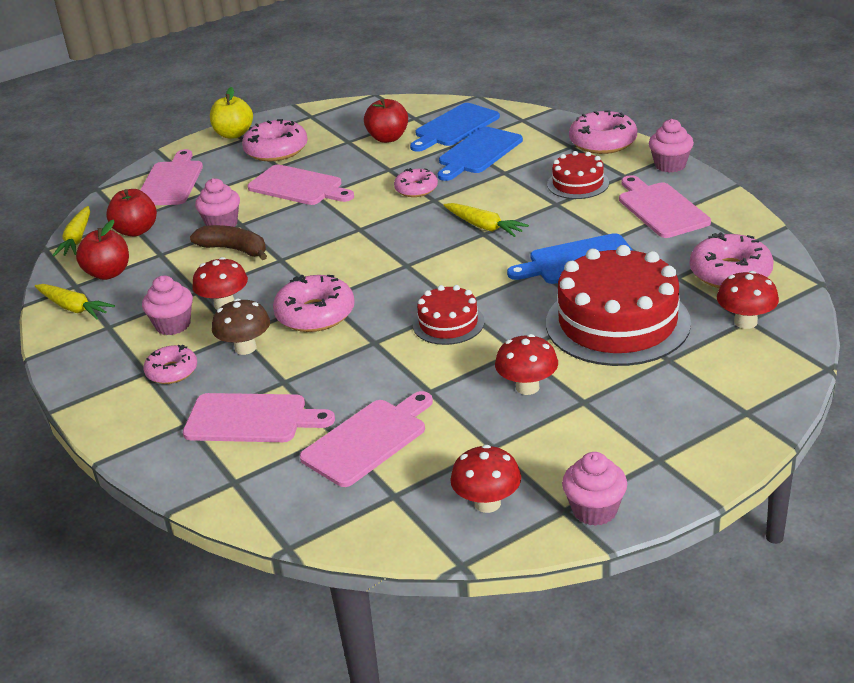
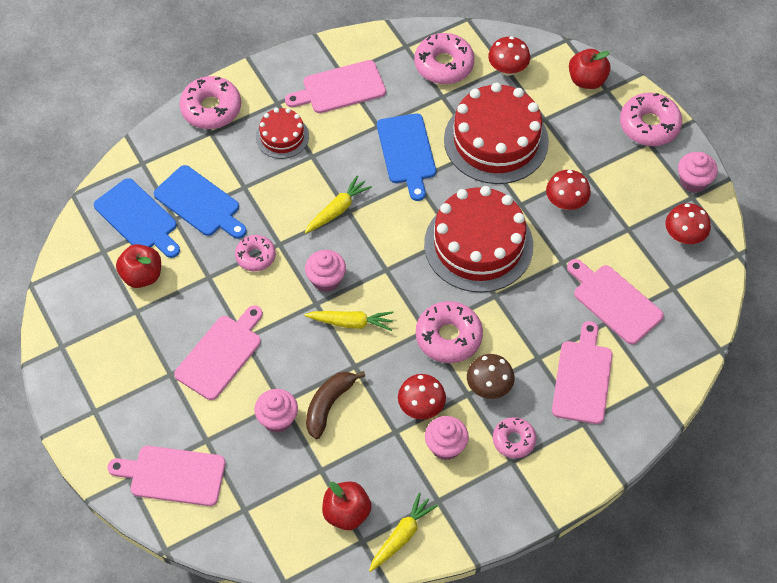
camera: 90 degrees left, 25 degrees up
yellow carrot [53,206,90,257] -> yellow carrot moved to [304,311,393,331]
red apple [106,189,157,237] -> red apple moved to [569,49,611,89]
yellow apple [210,87,253,139] -> none
pink donut [242,119,308,162] -> pink donut moved to [620,93,682,146]
red cake [413,285,485,345] -> red cake [424,186,533,292], size x1.96
pink cupcake [649,119,694,173] -> pink cupcake moved to [305,250,346,292]

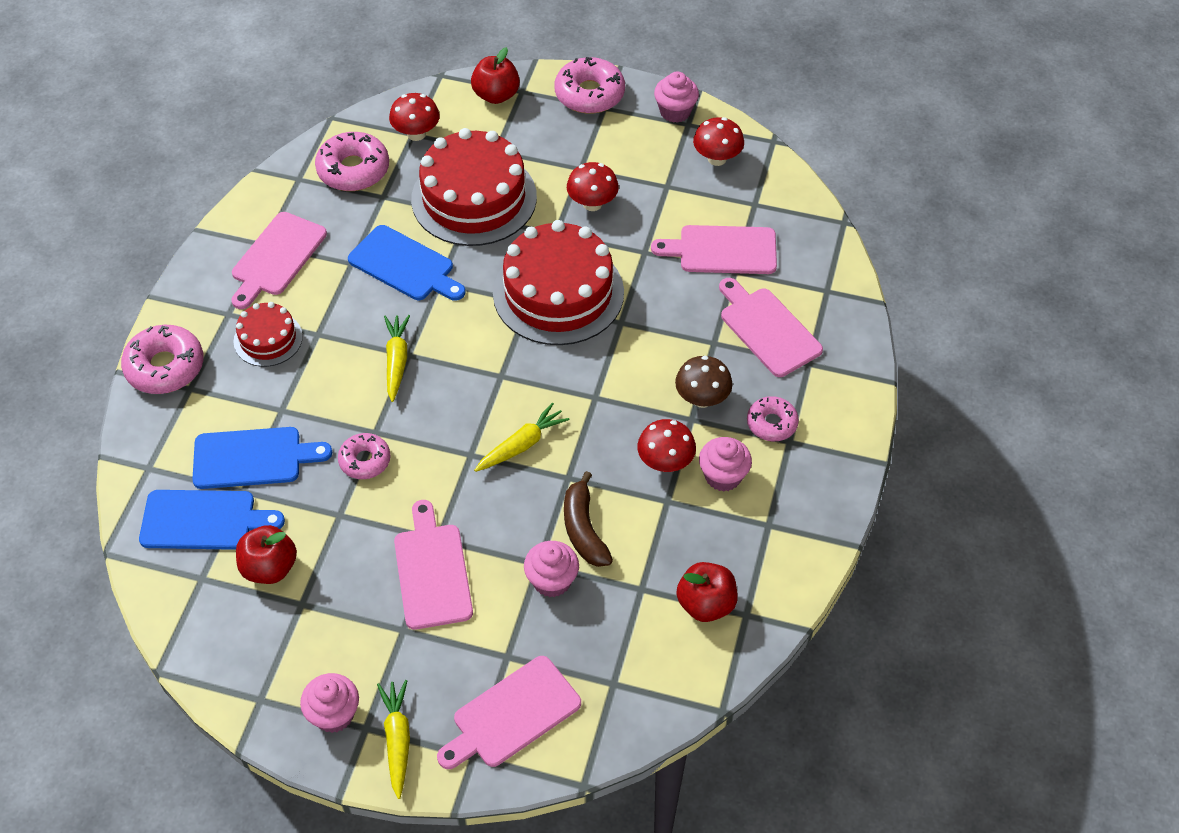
camera: 45 degrees left, 5 degrees down
pink cupcake [305,250,346,292] -> pink cupcake moved to [300,673,359,733]
yellow carrot [369,492,438,572] -> yellow carrot moved to [377,680,410,799]
pink donut [416,301,483,363] -> none

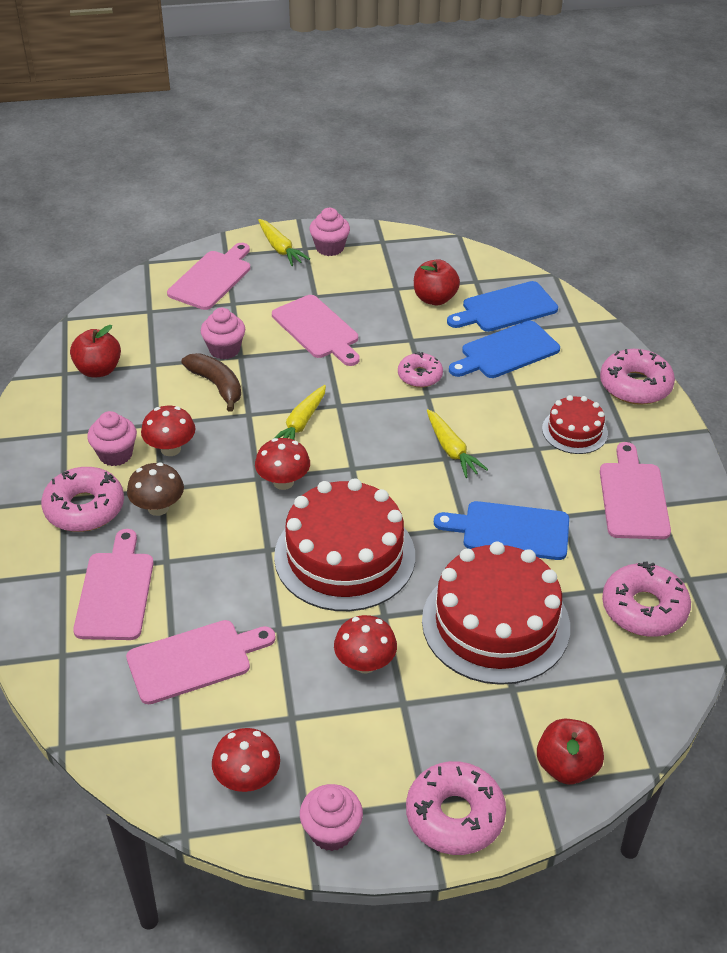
camera: 155 degrees right, 10 degrees down
red mushroom [389,93,440,141] -> red mushroom moved to [255,438,310,490]
pink cutting board [719,278,823,377] -> pink cutting board turned 120 degrees counterclockwise [73,529,154,640]
pink donut [747,396,799,441] -> pink donut [41,467,124,532], size x1.60

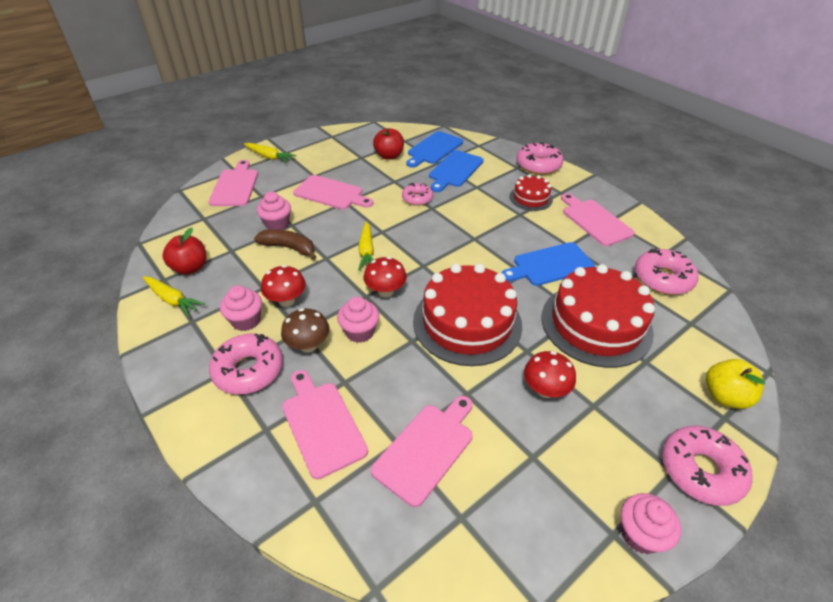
camera: 30 degrees left, 0 degrees up
red mushroom [212,728,280,792] -> none
pink cupcake [309,208,350,256] -> pink cupcake moved to [337,297,379,343]
yellow carrot [427,409,488,478] -> yellow carrot moved to [143,276,205,317]
red apple [537,719,604,784] -> yellow apple [706,359,765,409]

